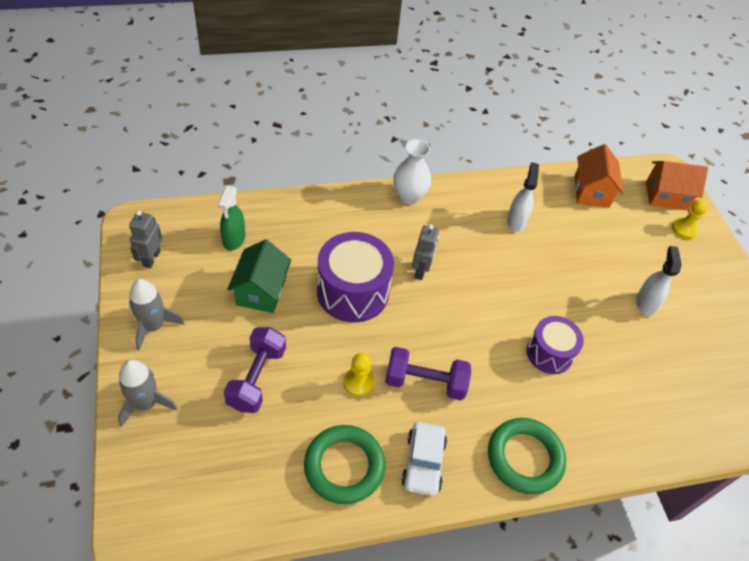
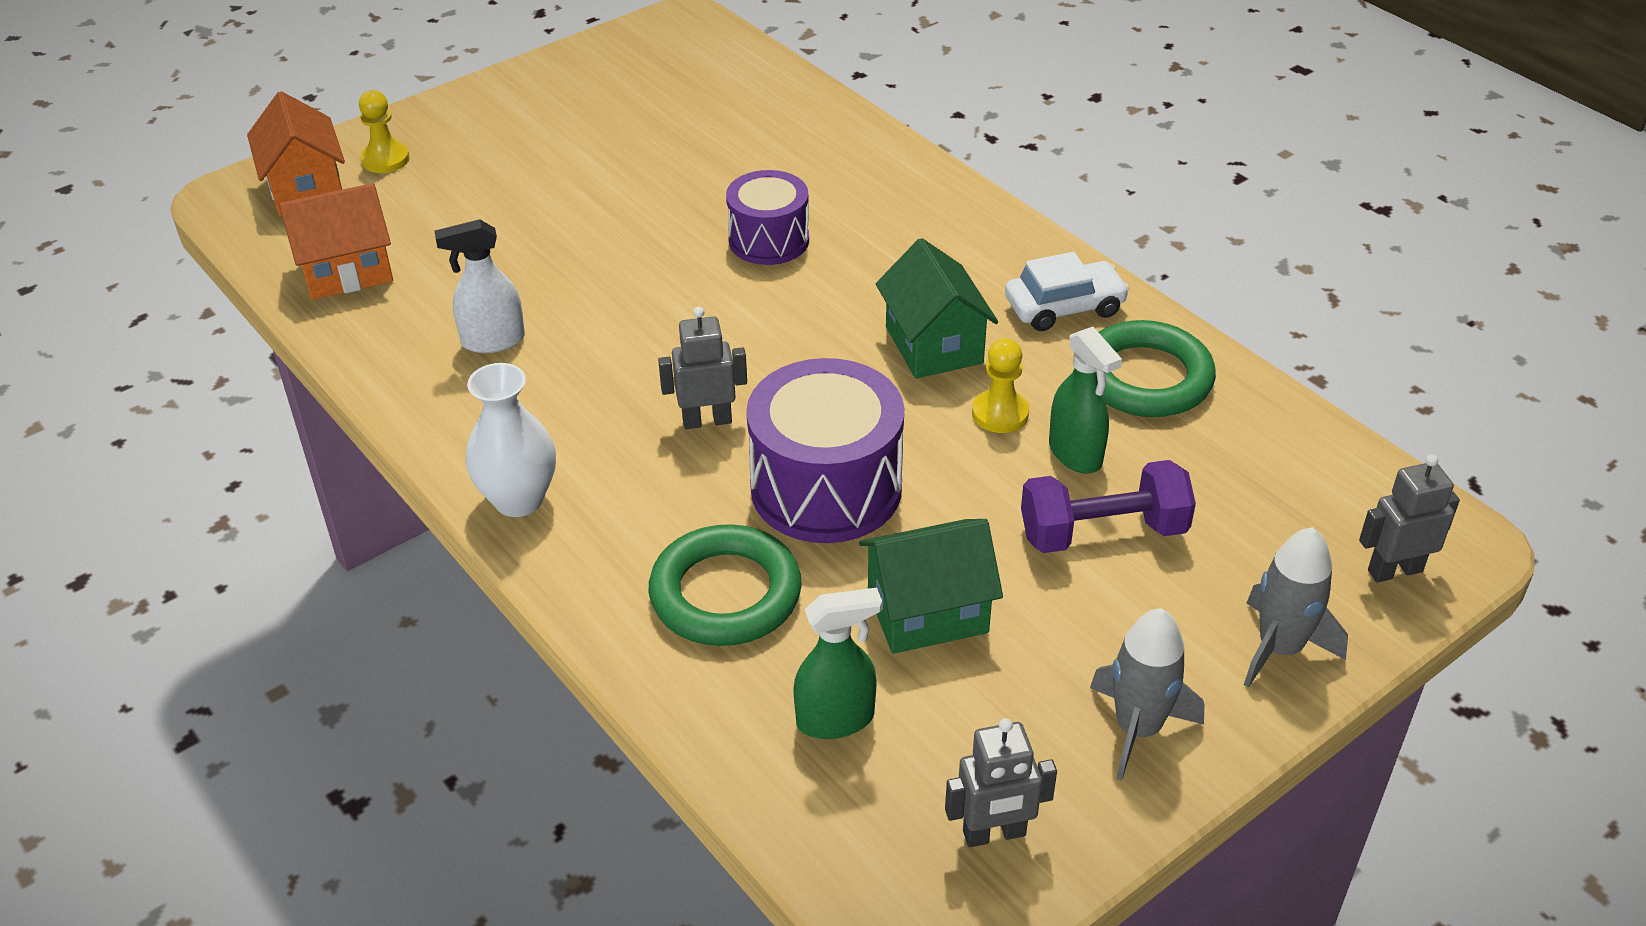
camera: 110 degrees left, 10 degrees down
purple dumbbell [385,347,471,400] -> green house [876,238,998,379]
green ring [488,418,566,494] -> green ring moved to [649,524,802,646]
white spray bottle [636,246,682,316] -> none
none -> green spray bottle [1049,327,1122,473]
none -> grey robot [1359,454,1460,582]

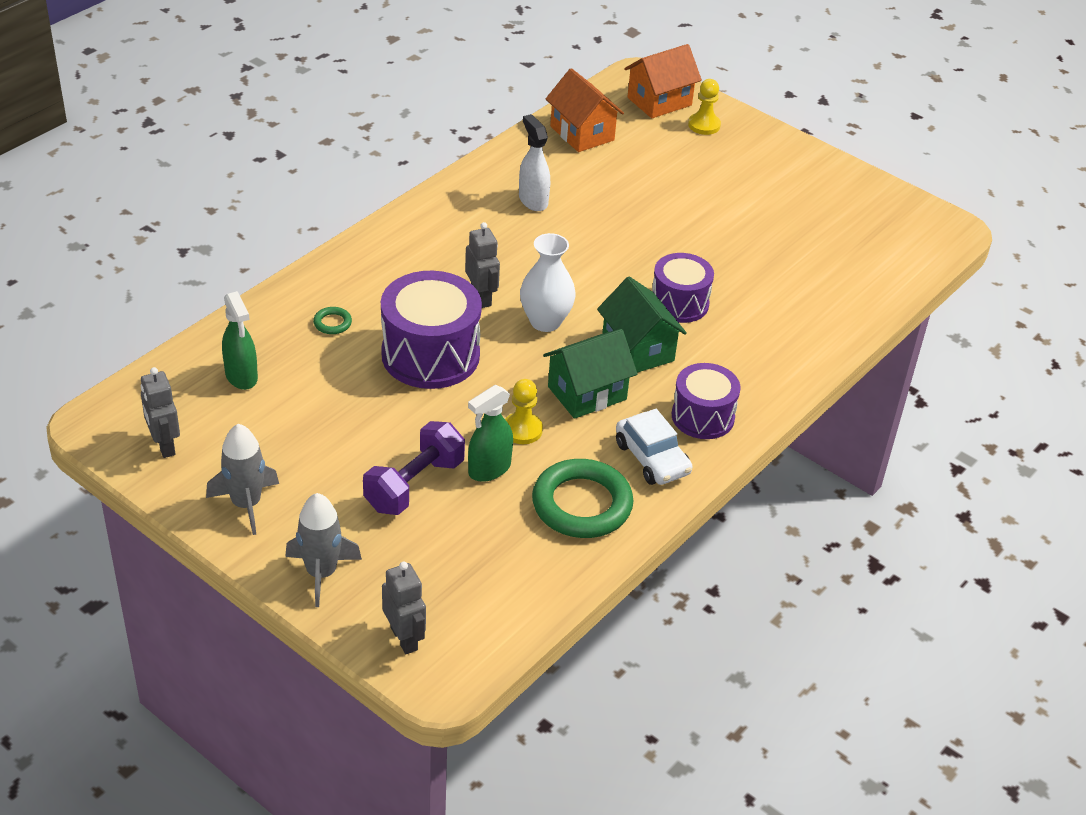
camera: 75 degrees right, 0 degrees up
white vase [465,363,556,517] -> white vase moved to [520,233,576,332]
green ring [649,524,802,646] -> green ring [313,307,352,334], size x0.42
green house [859,519,1003,654] -> green house moved to [597,277,687,373]
purple dumbbell [1021,460,1196,553] -> purple dumbbell turned 60 degrees clockwise [363,421,465,515]
none -> purple drum [672,363,741,439]

